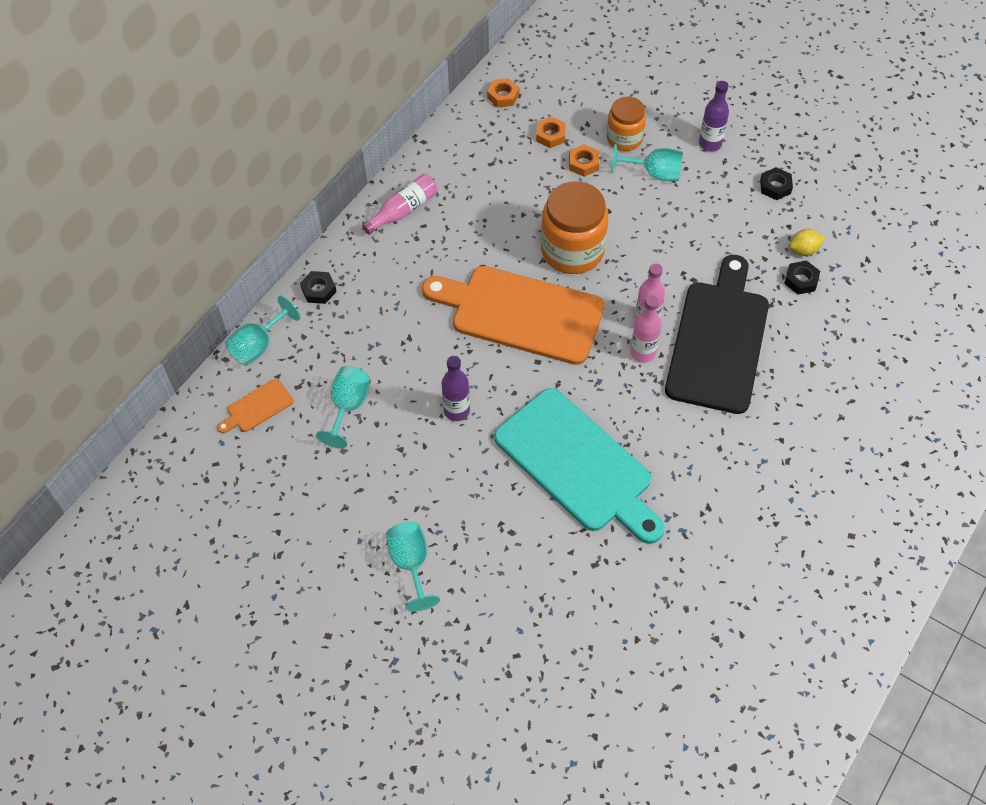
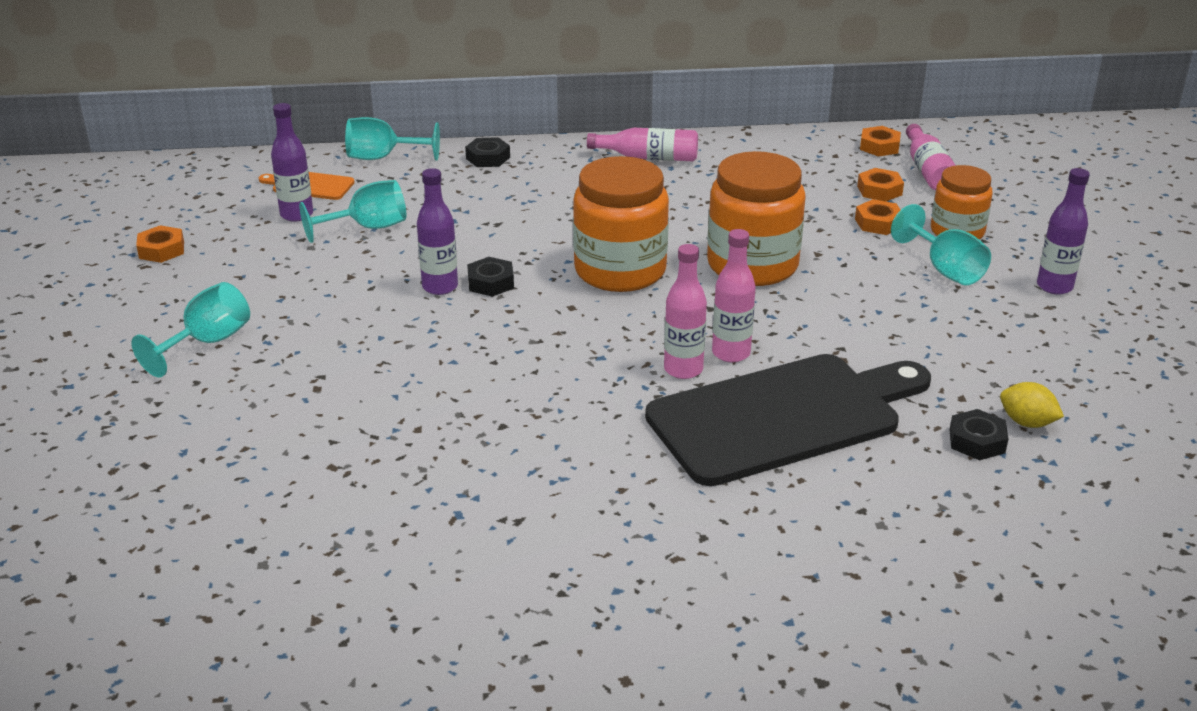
camera: 50 degrees right, 25 degrees down
orange cutting board [422,266,605,365] -> orange jar [573,156,669,292]
turquoise cutting board [494,388,665,544] -> none
black nut [760,167,793,200] -> black nut moved to [467,257,514,297]
none -> orange nut [136,225,184,263]
none -> purple bottle [271,103,313,222]
none -> pink bottle [906,124,956,191]

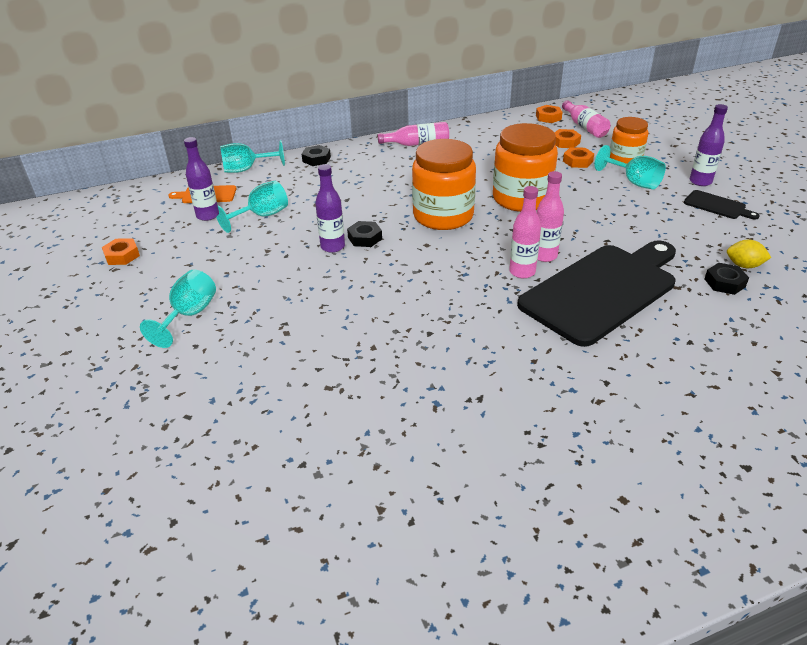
camera: 15 degrees left, 5 degrees up
none -> black cutting board [684,190,760,220]

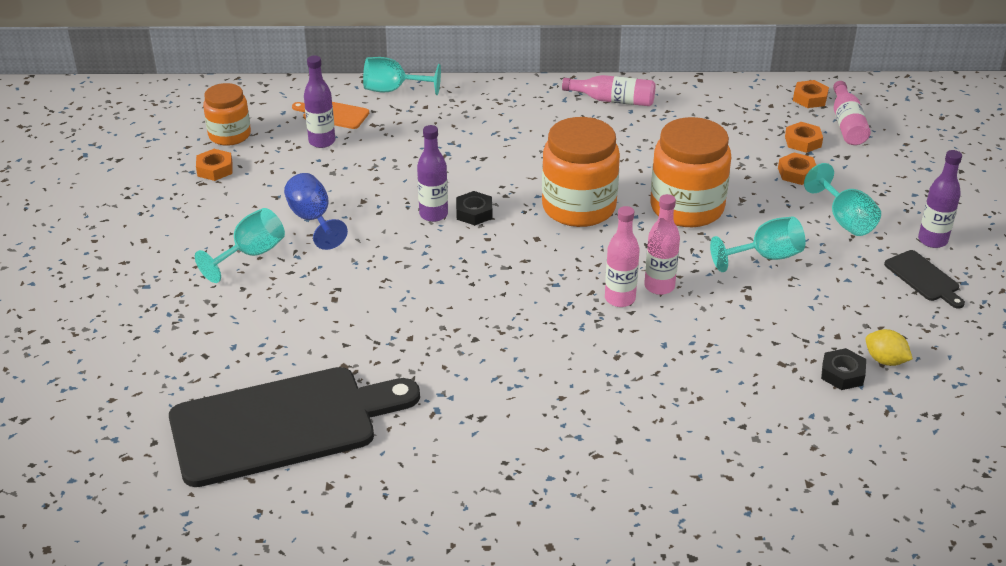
camera: 20 degrees right, 0 degrees up
turquoise goblet [214,181,288,233] -> turquoise goblet moved to [710,216,805,272]
black nut [302,145,331,166] -> none
black cutting board [517,240,676,347] -> black cutting board moved to [169,367,420,487]
orange jar [610,117,648,164] -> orange jar moved to [203,83,251,146]
none -> blue goblet [284,173,348,250]

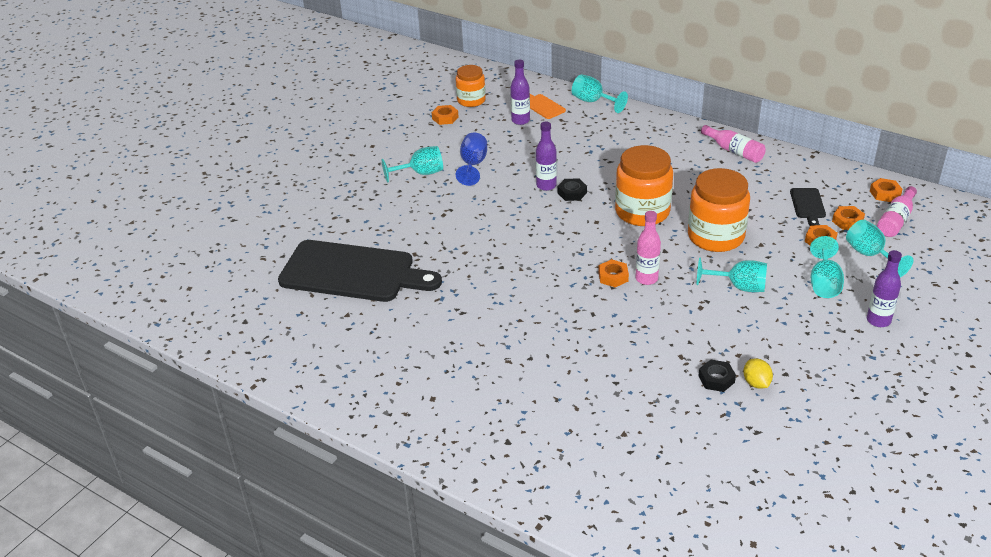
camera: 35 degrees right, 0 degrees up
pink bottle [605,206,640,307] -> orange nut [598,259,629,287]
black cutting board [884,250,965,308] -> black cutting board moved to [790,188,826,226]
none -> turquoise goblet [846,220,913,278]

